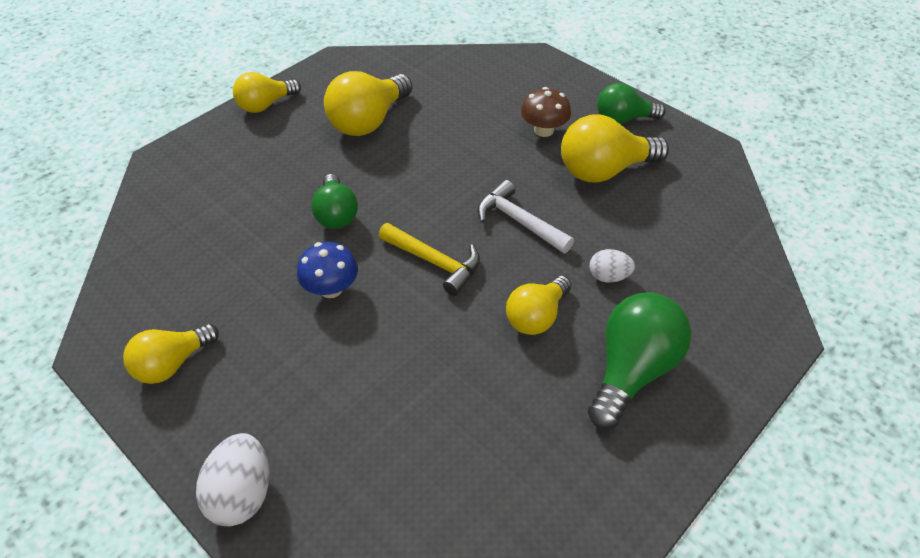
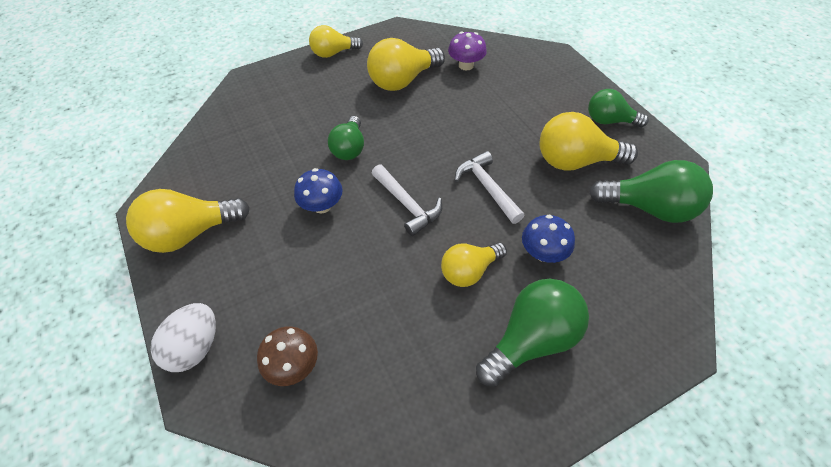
camera: 20 degrees right, 5 degrees up
yellow light bulb [123,324,219,384] -> yellow light bulb [126,189,250,253], size x1.54
yellow hammer [379,223,480,296] -> white hammer [371,164,442,236]
brown mushroom [521,87,571,137] -> brown mushroom moved to [257,326,318,386]
white egg [589,249,635,283] -> blue mushroom [522,215,575,263]
none -> purple mushroom [448,32,487,71]
none -> green light bulb [589,160,713,223]

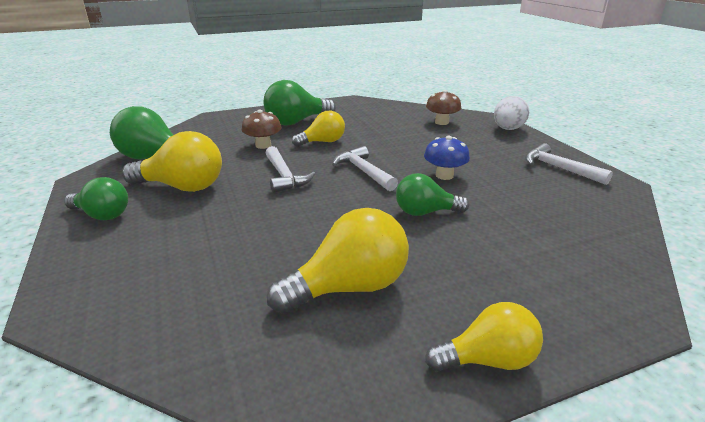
camera: 175 degrees left, 25 degrees down
yellow light bulb [126,189,250,253] -> white hammer [525,143,613,185]
green light bulb [328,116,364,160] -> green light bulb turned 105 degrees counterclockwise [396,173,469,216]
purple mushroom [448,32,487,71] -> none
blue mushroom [522,215,575,263] -> brown mushroom [242,110,281,149]

